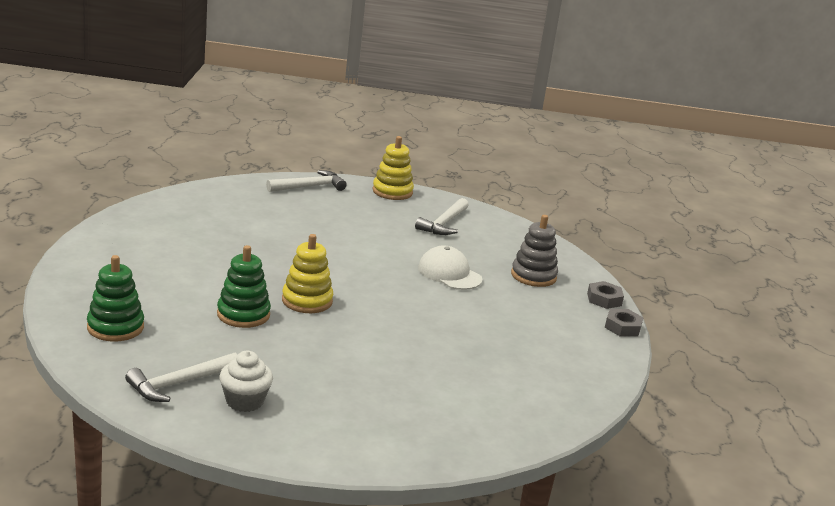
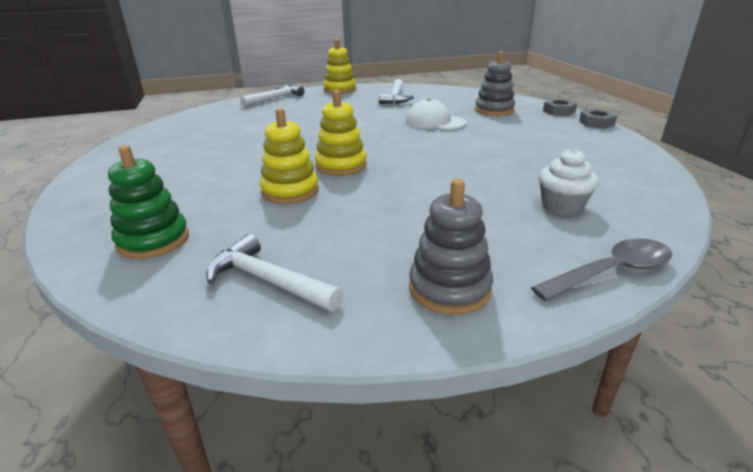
camera: 15 degrees left, 5 degrees up
white hammer [125,353,237,402] -> white hammer turned 90 degrees clockwise [206,234,344,311]
green stacking toy [217,245,271,328] -> yellow stacking toy [260,108,319,204]
white cupcake [219,351,273,412] -> white cupcake moved to [539,148,599,216]
none -> grey stacking toy [409,179,493,315]
none -> grey spoon [531,238,672,301]

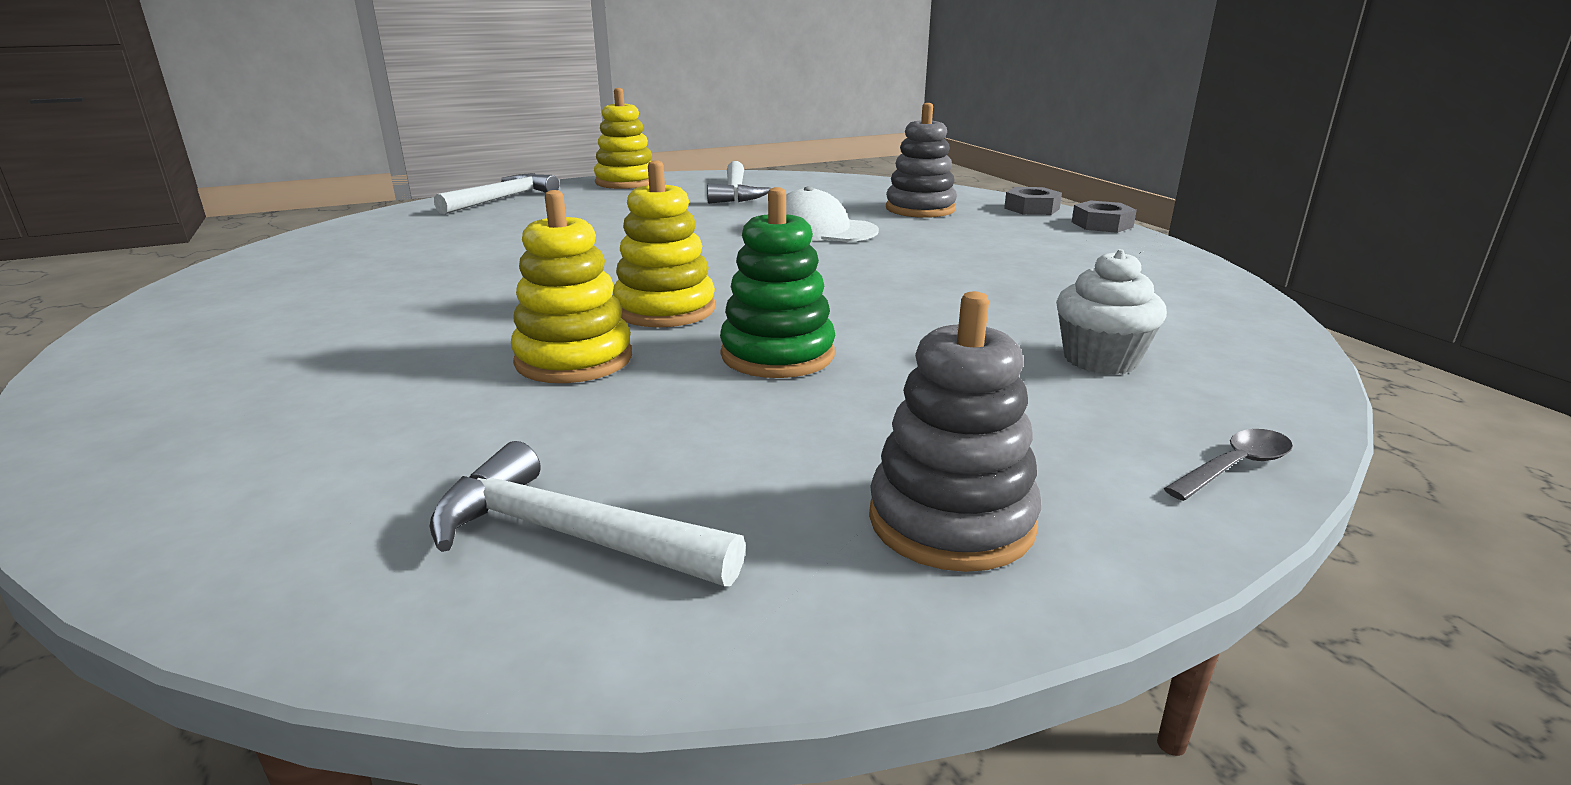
camera: 10 degrees left, 5 degrees down
green stacking toy [108,145,189,259] -> green stacking toy moved to [720,187,835,378]
grey spoon [531,238,672,301] -> grey spoon [1164,429,1293,501], size x0.58

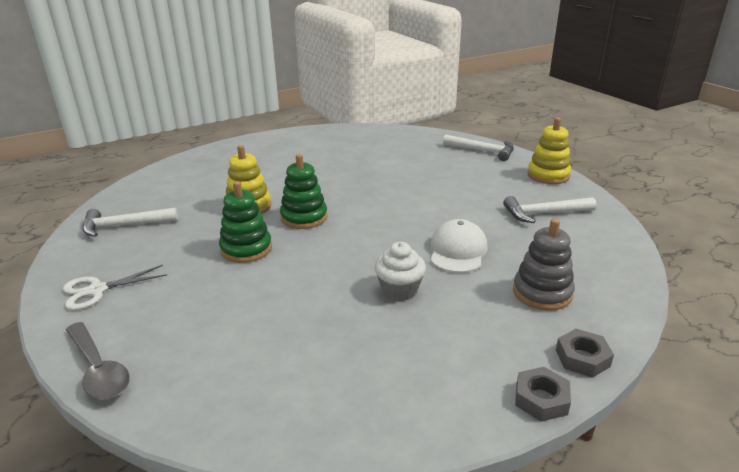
camera: 85 degrees right, 5 degrees up
white hammer [429,441,746,586] -> white hammer turned 120 degrees counterclockwise [83,207,178,237]
yellow stacking toy [613,160,715,327] -> green stacking toy [280,154,328,229]
grey stacking toy [869,291,1041,572] -> white scissors [63,265,167,310]
white cupcake [1056,249,1167,375] -> white cupcake moved to [375,242,426,301]
grey spoon [1164,429,1293,501] -> grey spoon [66,322,130,400], size x1.72

